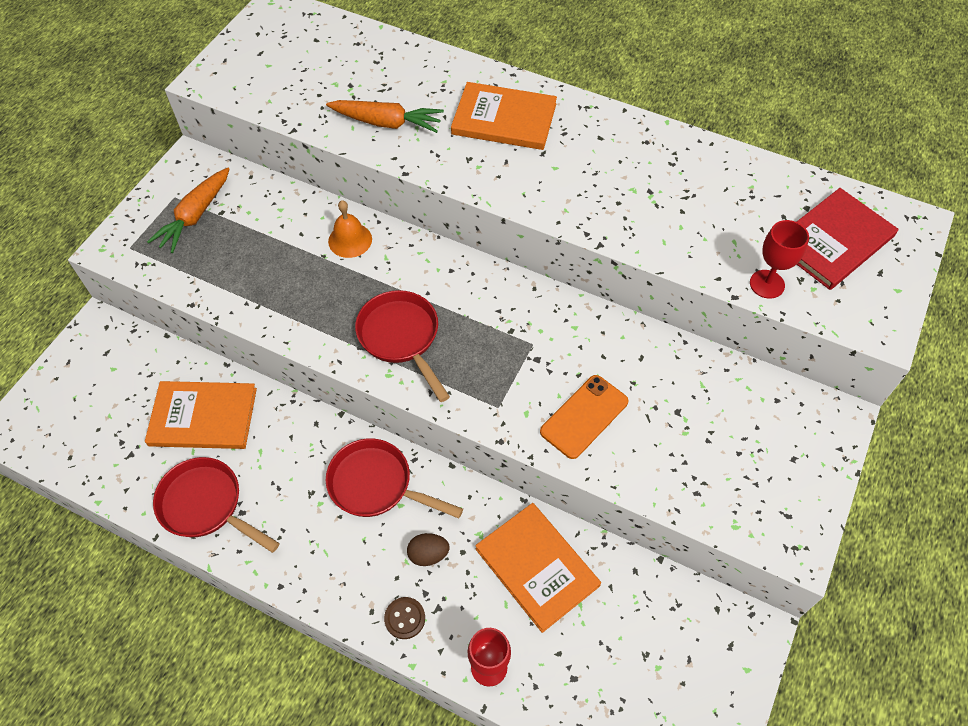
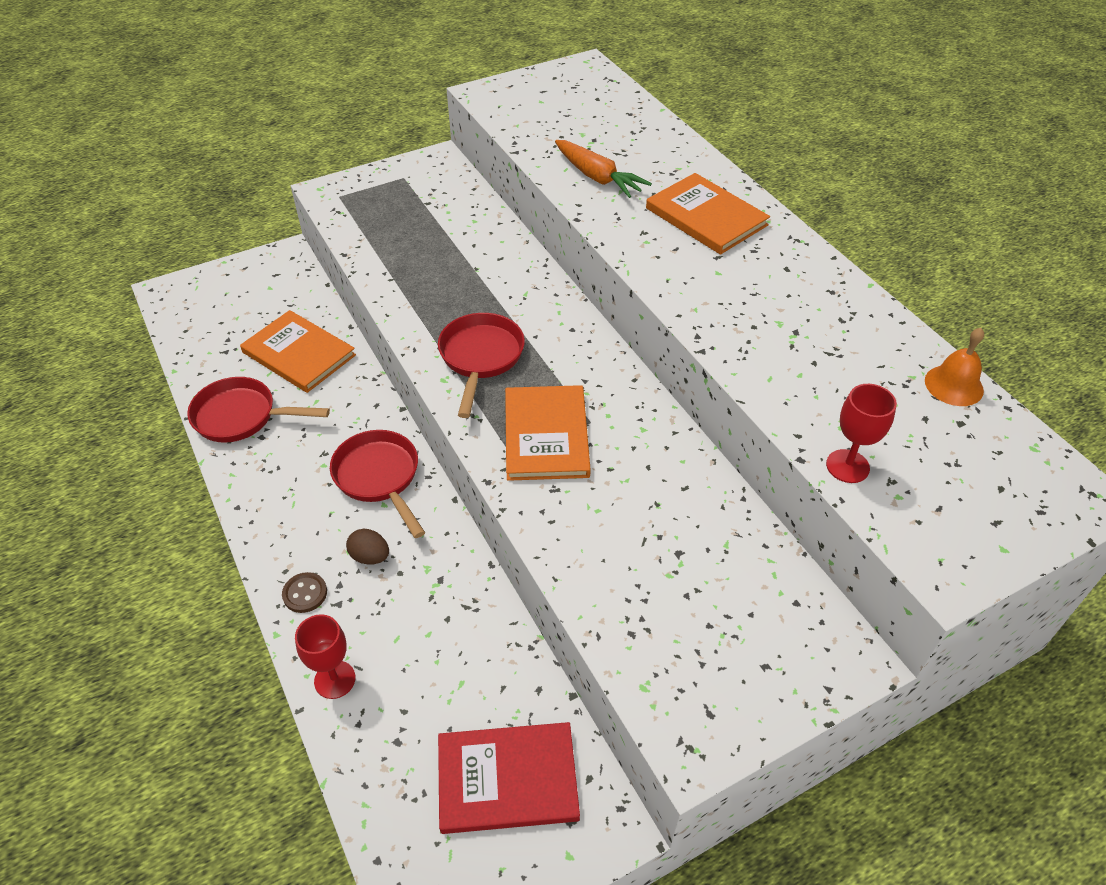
camera: 35 degrees right, 10 degrees down
orange carrot [147,168,230,253] -> none
red pan [153,457,280,553] -> red pan turned 60 degrees counterclockwise [187,377,330,443]
orange bell [328,200,372,258] -> orange bell moved to [925,328,984,406]
orange book [475,503,601,633] -> orange book moved to [505,385,591,481]
orange phone [540,375,628,459] -> none
red book [797,188,898,290] -> red book moved to [438,722,580,834]

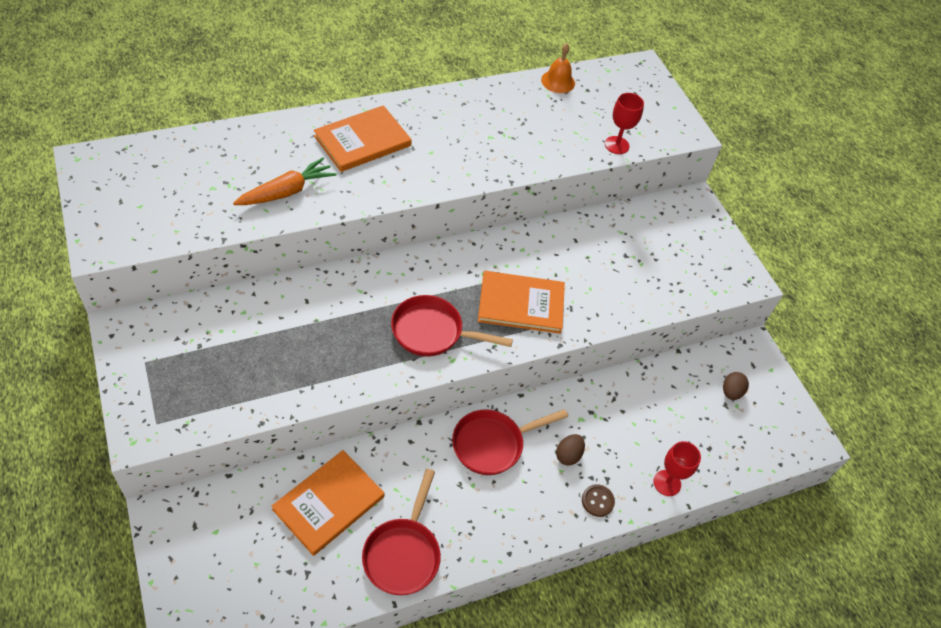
camera: 90 degrees left, 5 degrees up
red book [438,722,580,834] -> brown egg [723,372,749,400]

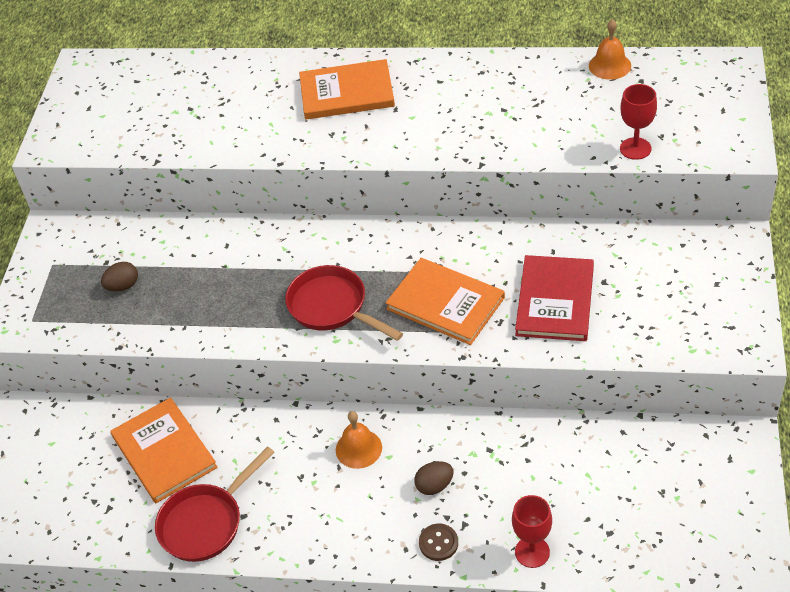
camera: 40 degrees right, 5 degrees down
orange carrot [233,157,337,205] -> none
orange book [272,450,384,556] -> orange book turned 75 degrees clockwise [110,397,218,503]
red pan [452,409,568,475] -> orange bell [336,411,382,469]
brown egg [723,372,749,400] -> brown egg moved to [101,262,138,291]
none -> red book [515,255,594,341]

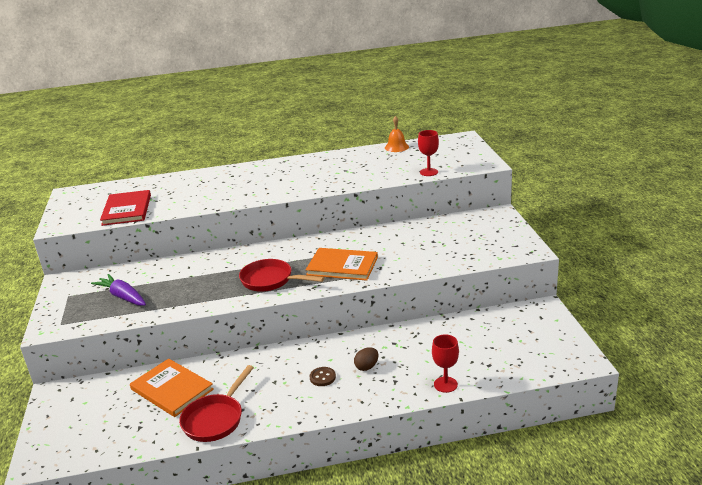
camera: 20 degrees left, 20 degrees down
brown egg [101,262,138,291] -> purple carrot [91,274,146,306]
orange book [299,59,395,120] -> none
orange bell [336,411,382,469] -> none
brown button [419,524,458,561] -> brown button moved to [310,367,336,386]
red book [515,255,594,341] -> red book moved to [100,190,151,226]

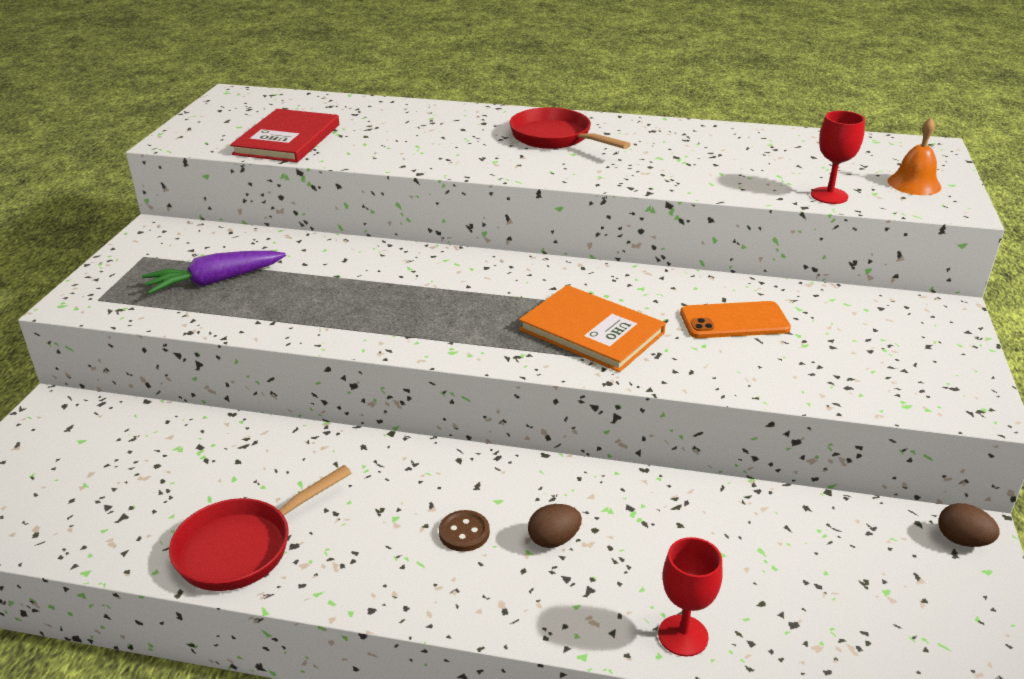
camera: 20 degrees right, 5 degrees up
purple carrot [91,274,146,306] -> purple carrot turned 90 degrees counterclockwise [142,251,286,294]
orange book [130,358,214,417] -> none
red pan [239,259,324,291] -> red pan moved to [509,107,631,149]
orange bell [385,116,409,152] -> orange bell moved to [887,118,941,195]
none -> orange phone [680,301,791,338]
none -> brown egg [938,503,1000,547]

